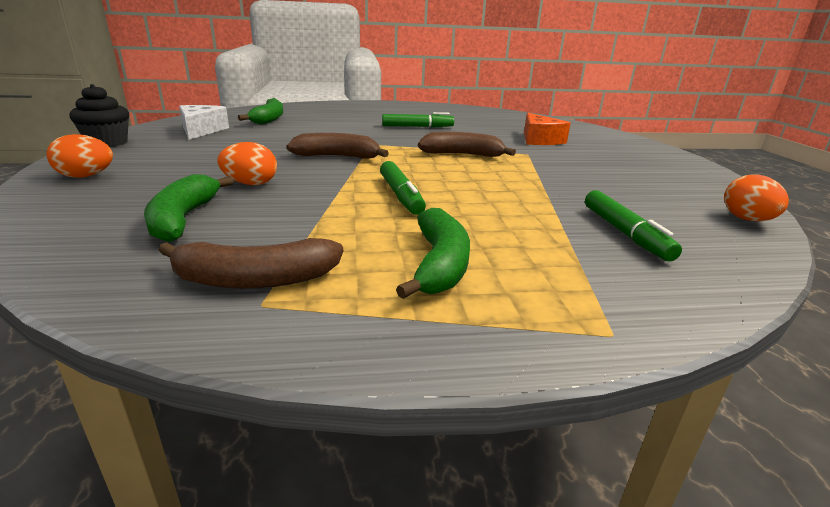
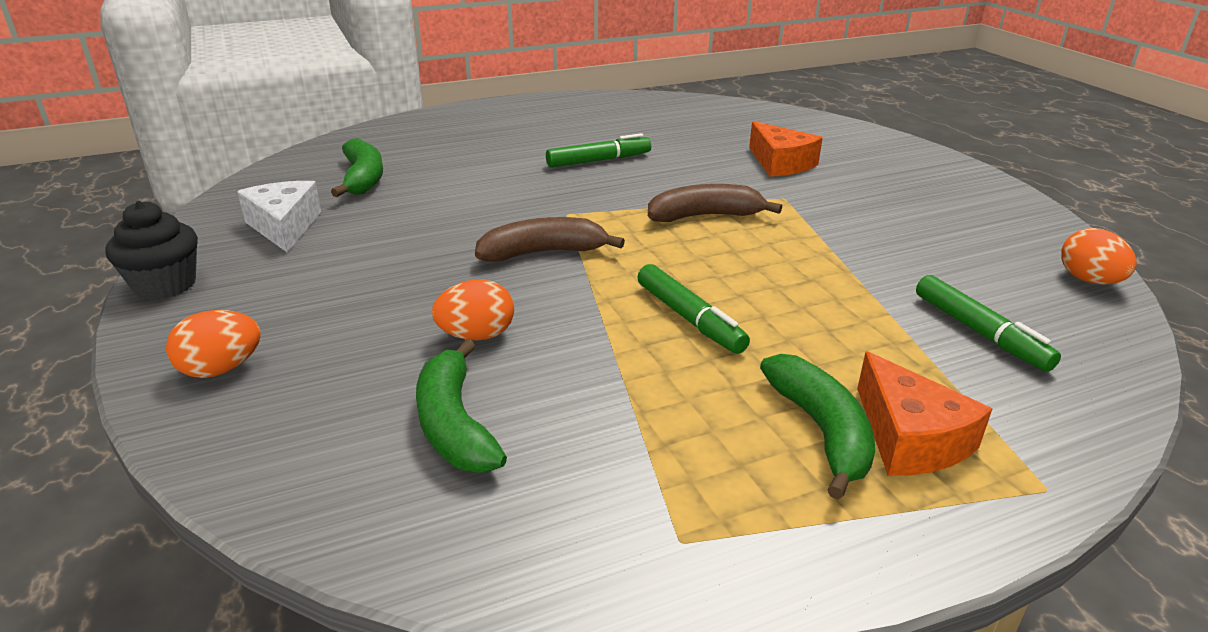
camera: 15 degrees left, 5 degrees up
brown banana [158,238,343,289] -> none
none -> orange cheese [857,351,992,476]

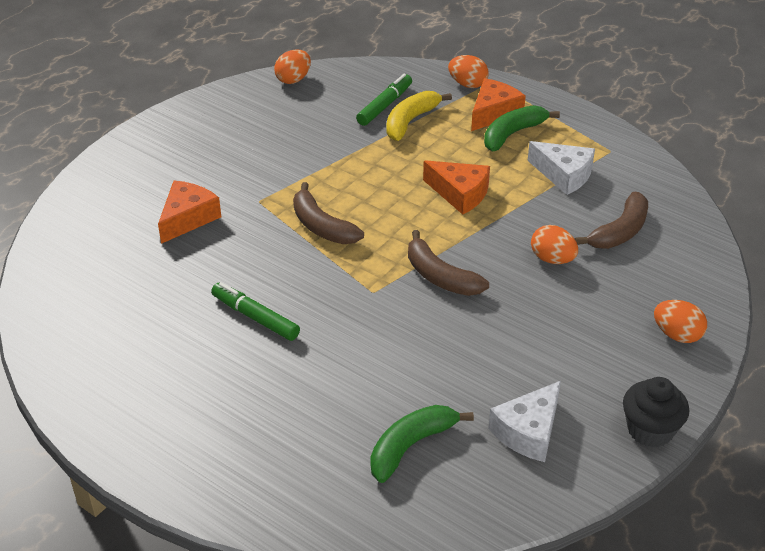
camera: 120 degrees left, 10 degrees up
green banana [416,339,507,473] -> brown banana [575,192,648,249]
green marker [638,264,750,354] -> orange cheese [423,160,490,215]
none -> yellow banana [386,91,452,141]
none -> orange egg [448,55,488,88]
none -> white cheese [528,141,595,195]

